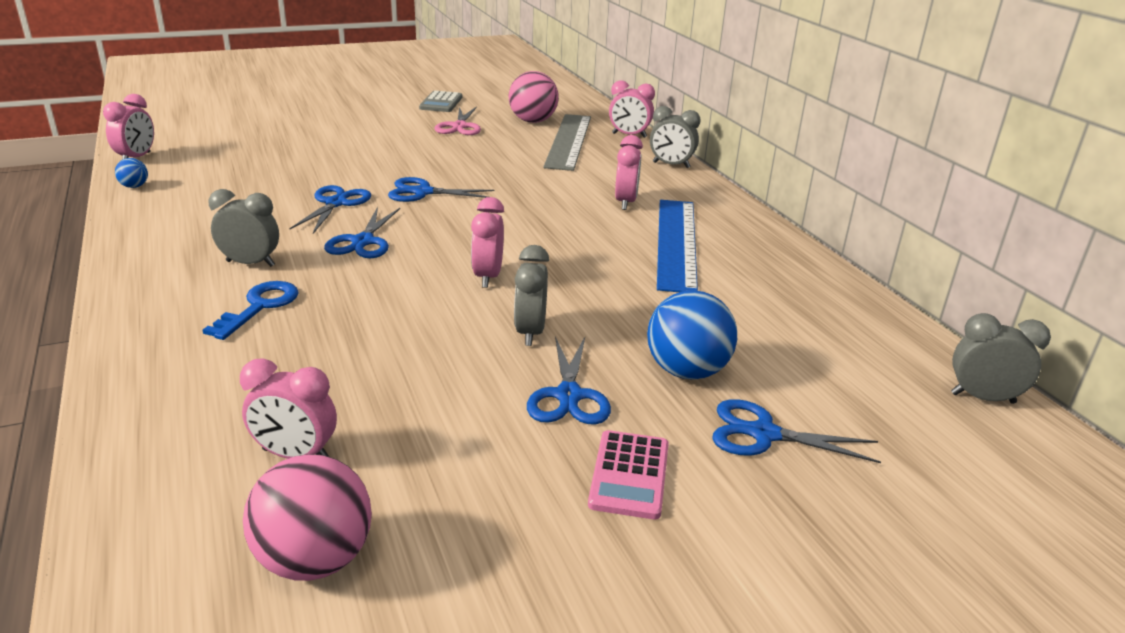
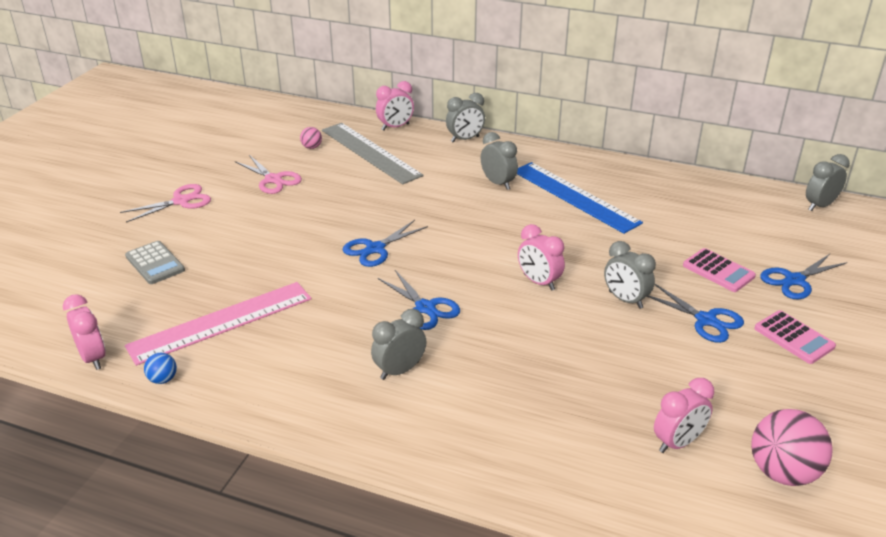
camera: 45 degrees left, 5 degrees up
blue key [203,281,299,340] -> none
blue scissors [290,185,371,234] -> none
grey calculator [419,91,462,112] -> grey calculator moved to [125,241,185,284]
pink ball [509,71,559,123] -> pink ball [300,127,322,149], size x0.47
pink clock [615,135,643,210] -> grey clock [481,132,518,190]
blue ball [647,290,737,380] -> pink calculator [683,248,756,292]
none -> pink scissors [120,184,211,223]
none -> pink ruler [125,282,311,366]

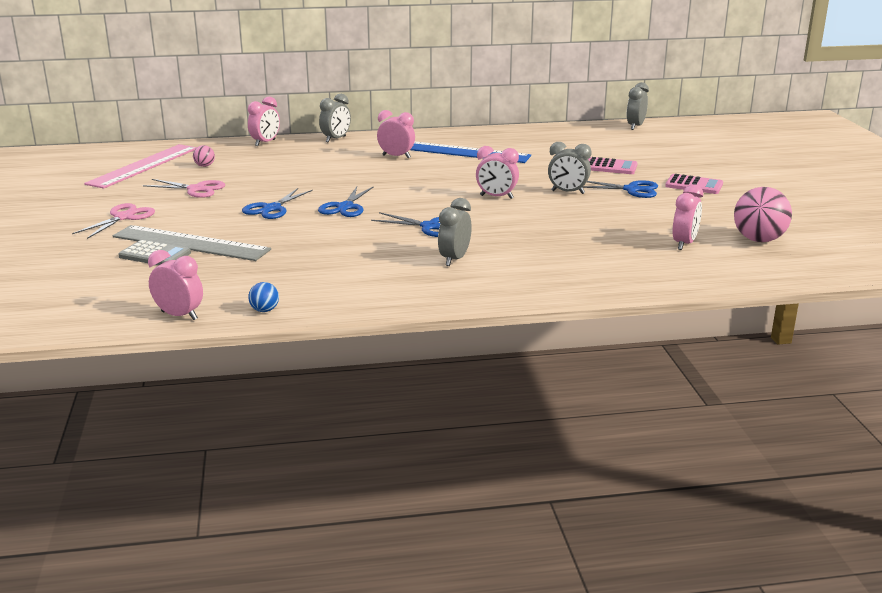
camera: 30 degrees left, 10 degrees down
pink ruler [125,282,311,366] -> pink ruler moved to [84,144,197,189]
grey ruler [322,123,424,184] -> grey ruler moved to [113,225,271,261]
grey clock [481,132,518,190] -> pink clock [377,110,415,158]
blue scissors [760,254,847,299] -> blue scissors moved to [242,188,313,219]

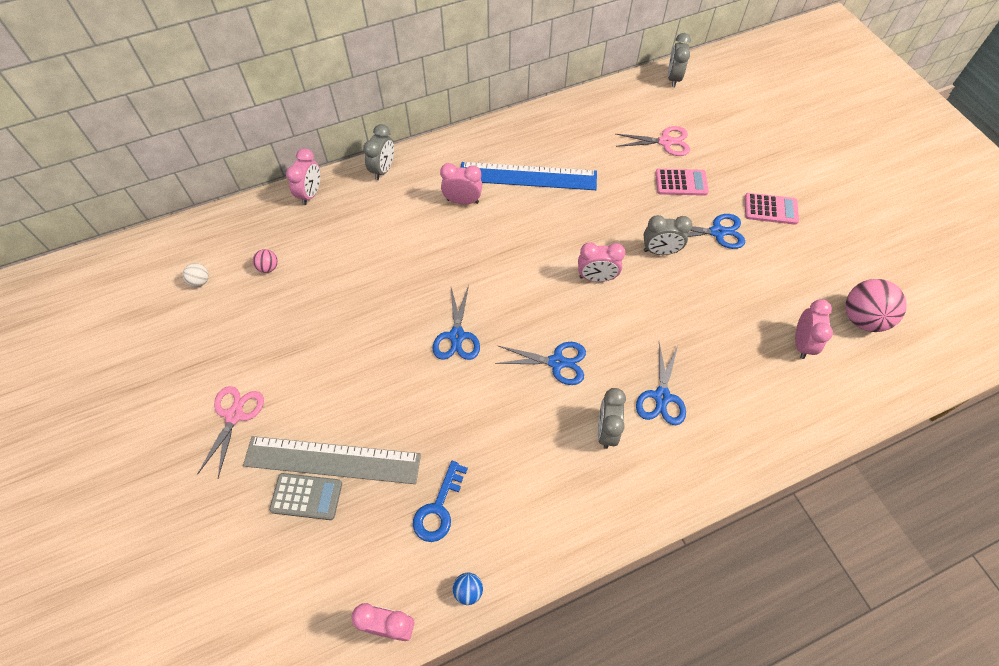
camera: 15 degrees left, 35 degrees up
pink ruler [84,144,197,189] -> white ball [183,263,209,287]
pink scissors [143,179,225,198] -> pink scissors moved to [616,126,690,156]
blue scissors [242,188,313,219] -> blue scissors moved to [636,342,686,425]
none -> blue key [413,461,468,542]

